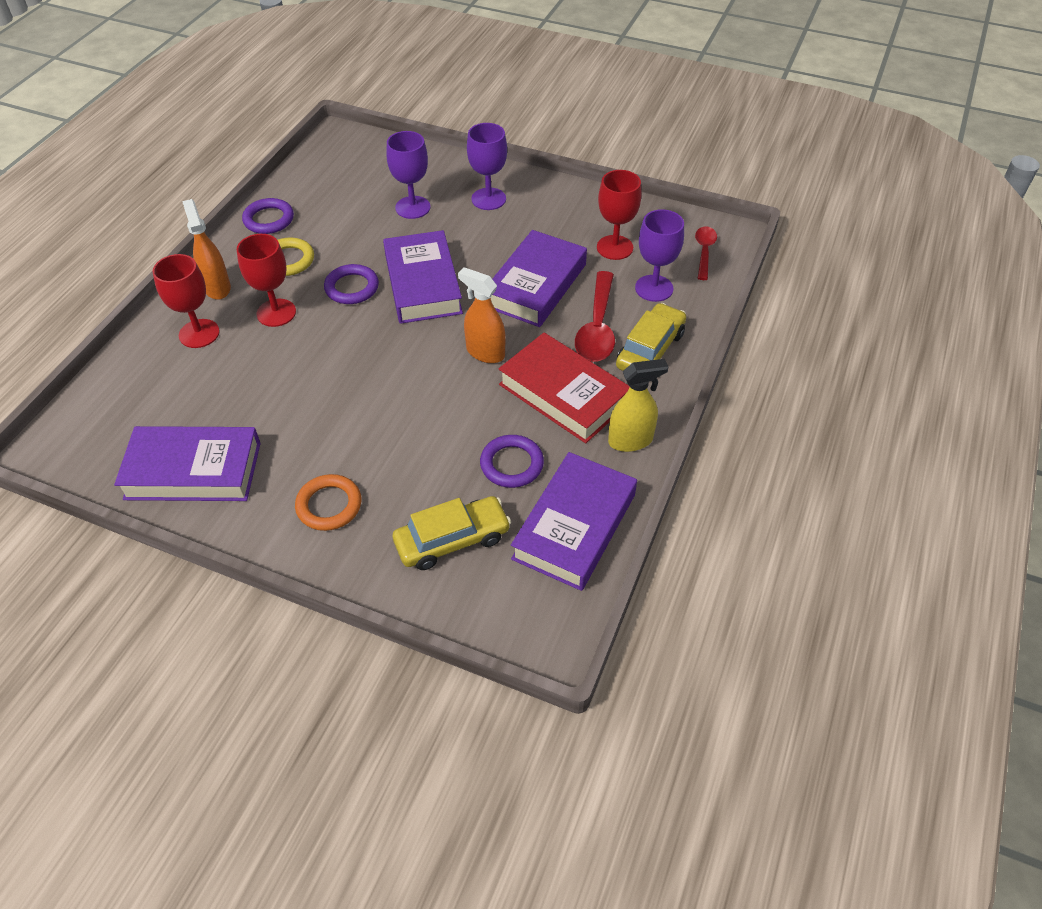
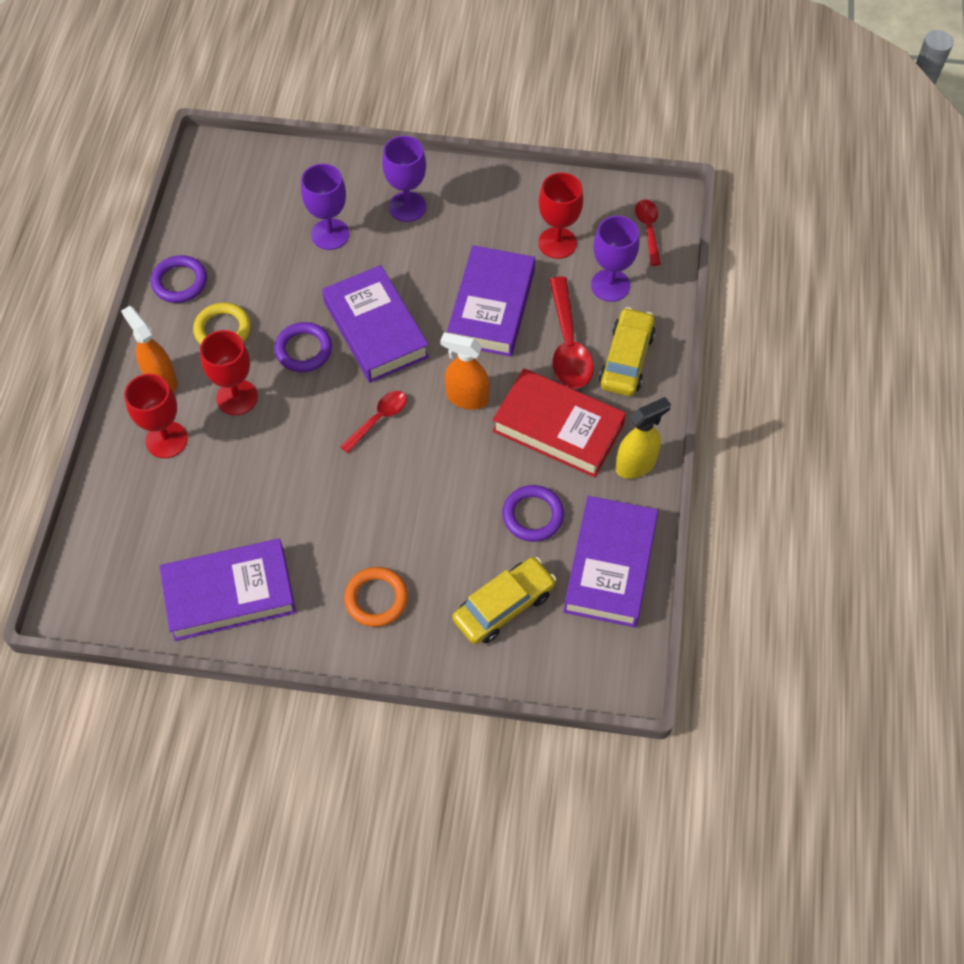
camera: 15 degrees left, 10 degrees up
none -> red spoon [340,391,407,453]

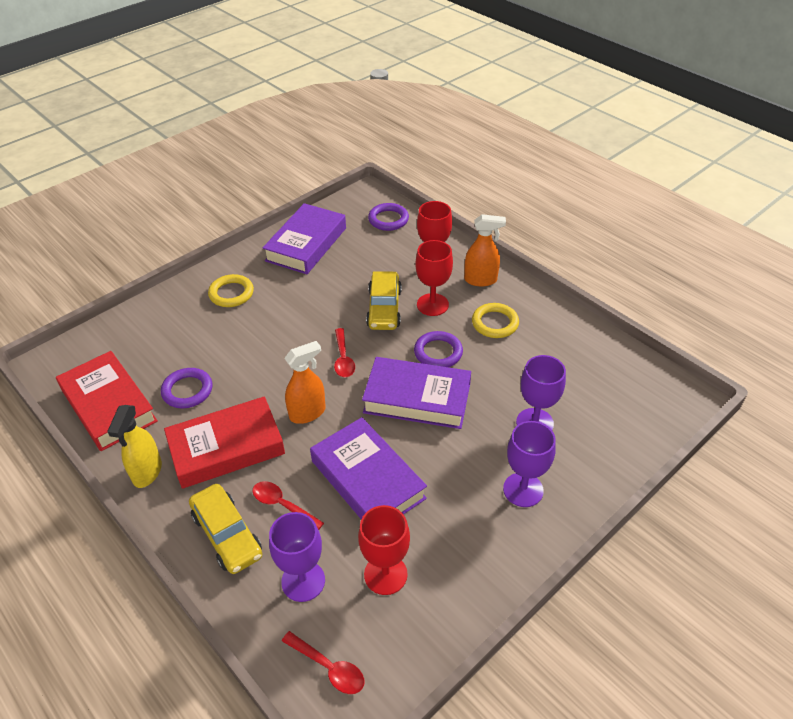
camera: 130 degrees right, 15 degrees down
purple ring [151,255,207,303] -> purple ring moved to [368,203,409,231]
orange ring [344,567,408,627] -> yellow ring [208,274,254,307]
yellow car [452,557,556,644] -> yellow car moved to [366,271,402,330]
red spoon [549,277,594,389] -> red spoon [252,481,324,530], size x0.60
purple book [563,496,658,628] -> red book [56,351,158,451]

